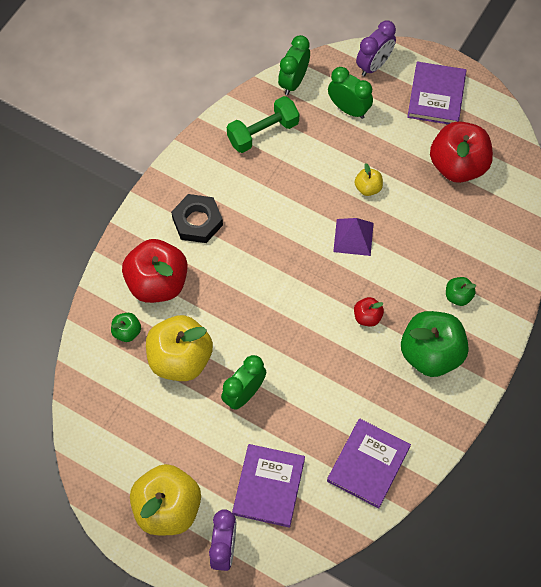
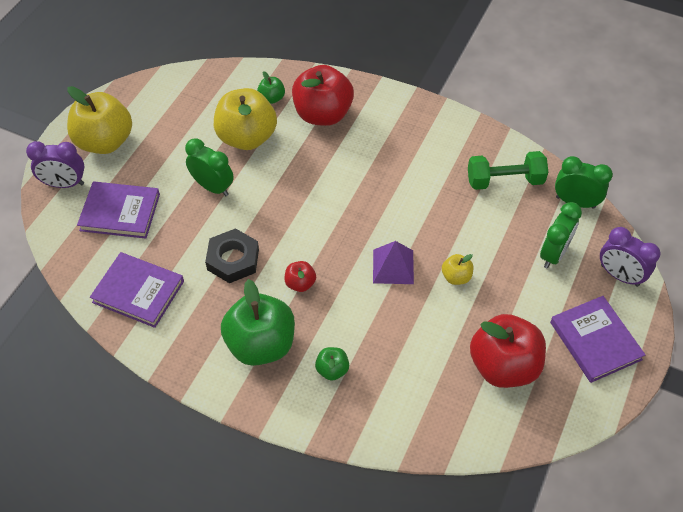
camera: 85 degrees right, 10 degrees down
black nut [171,194,223,243] -> black nut moved to [205,228,259,283]
green dumbbell [227,96,299,153] -> green dumbbell turned 60 degrees counterclockwise [468,151,548,190]
purple book [407,62,466,124] -> purple book turned 60 degrees clockwise [550,296,645,383]

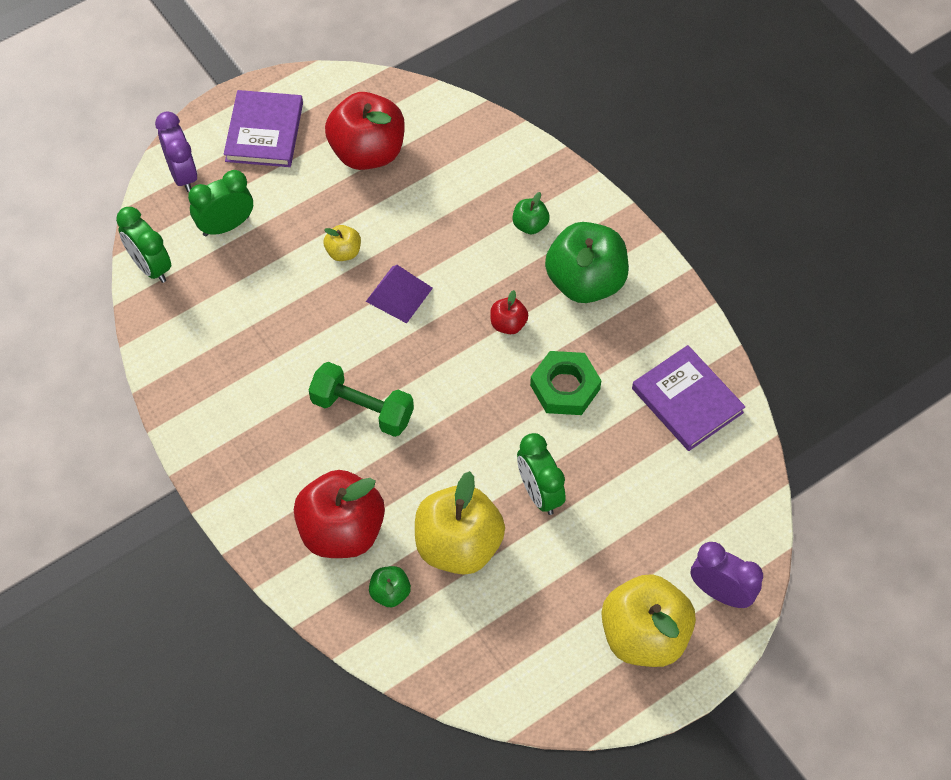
camera: 150 degrees left, 5 degrees up
purple book [77,181,160,239] -> none
black nut [205,228,259,283] -> green nut [530,351,601,415]
green dumbbell [468,151,548,190] -> green dumbbell moved to [308,362,414,437]

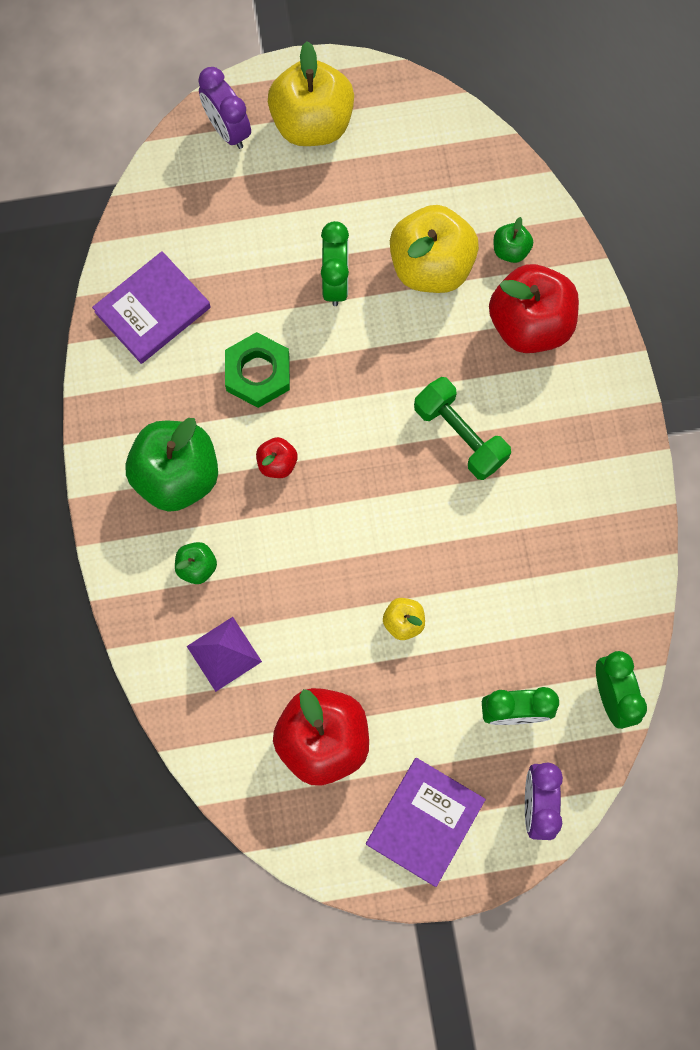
camera: 155 degrees left, 15 degrees up
purple pyramid [366,265,433,323] -> purple pyramid moved to [187,617,262,692]
purple book [632,345,745,451] -> purple book turned 60 degrees clockwise [92,251,211,364]

